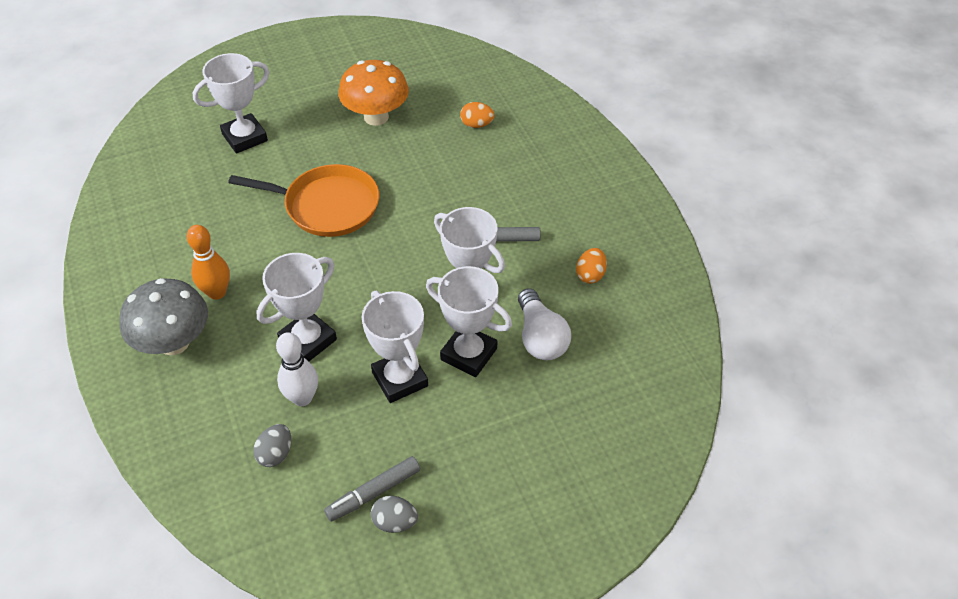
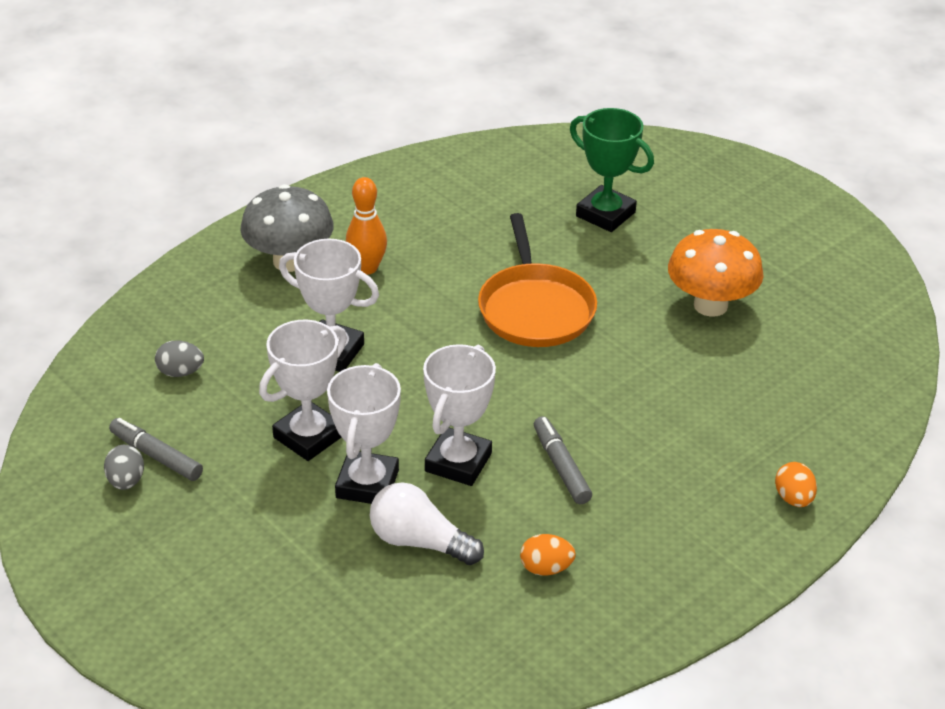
camera: 70 degrees right, 10 degrees down
white trophy [193,53,269,153] -> green trophy [570,108,654,232]
white bowling pin [276,332,318,406] -> none
orange egg [460,102,495,128] -> orange egg moved to [775,462,817,507]
white light bulb [518,288,571,360] -> white light bulb turned 60 degrees clockwise [370,482,484,565]

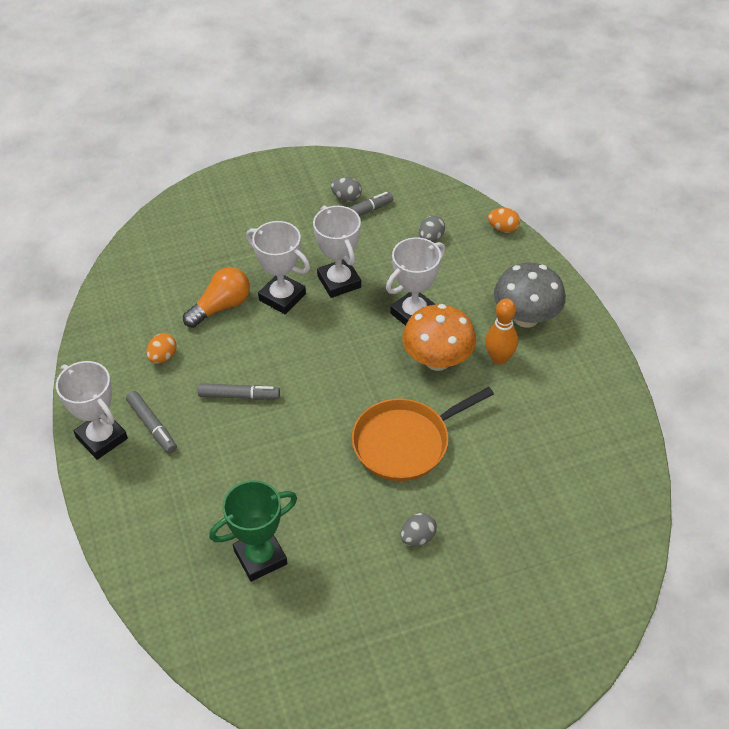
camera: 115 degrees right, 10 degrees up
white light bulb [370,482,484,565] -> orange light bulb [183,267,250,328]
white trophy [423,344,496,486] -> white trophy moved to [56,361,128,460]
orange pan [478,213,597,347] -> orange pan turned 45 degrees counterclockwise [352,387,494,481]
green trophy [570,108,654,232] -> green trophy moved to [209,480,297,582]
orange mushroom [668,229,764,317] -> orange mushroom moved to [402,304,476,371]
orange egg [775,462,817,507] -> orange egg moved to [488,208,520,233]
none -> grey marker [126,391,177,454]
none -> grey egg [400,513,437,546]

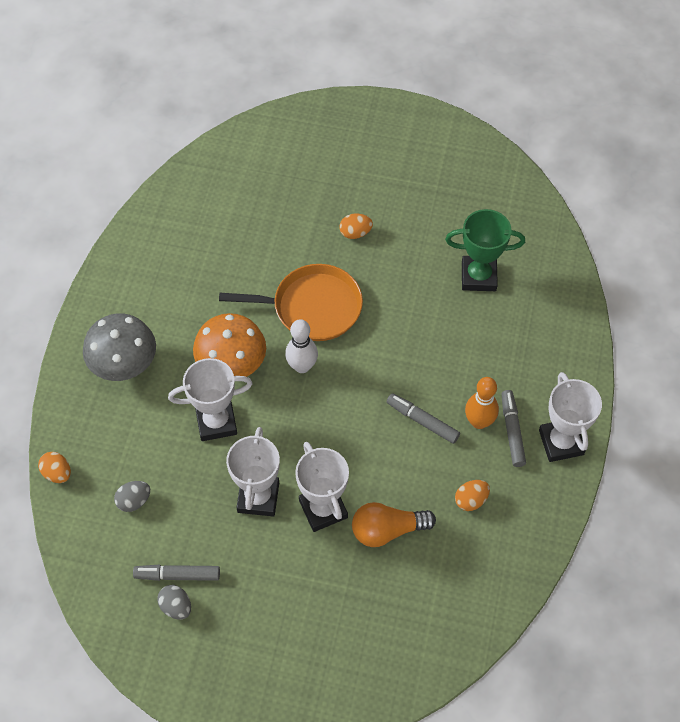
camera: 150 degrees left, 10 degrees up
grey egg [400,513,437,546] -> orange egg [339,214,373,239]
orange bowling pin [485,298,518,365] -> orange bowling pin moved to [465,377,499,429]
none -> white bowling pin [285,319,318,373]

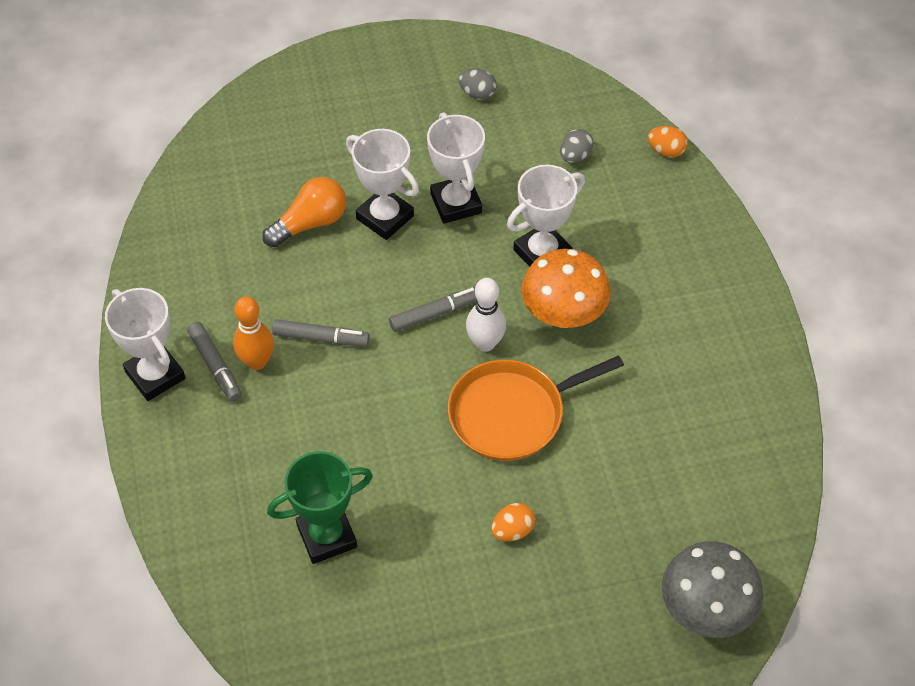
camera: 155 degrees right, 5 degrees down
grey mushroom [83,314,156,381] -> grey mushroom moved to [662,541,763,638]
grey marker [133,564,220,581] -> grey marker moved to [389,287,477,332]
orange egg [455,480,490,511] -> none

